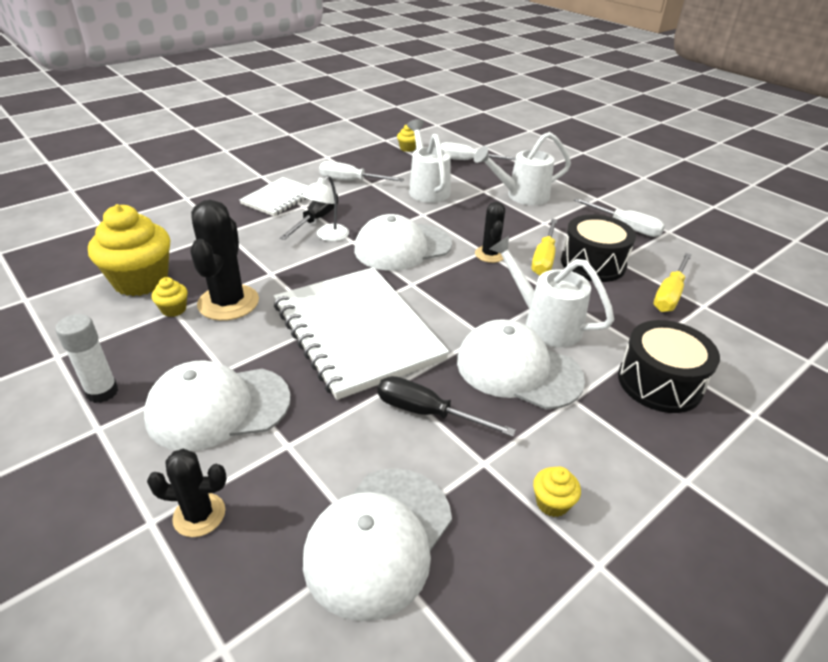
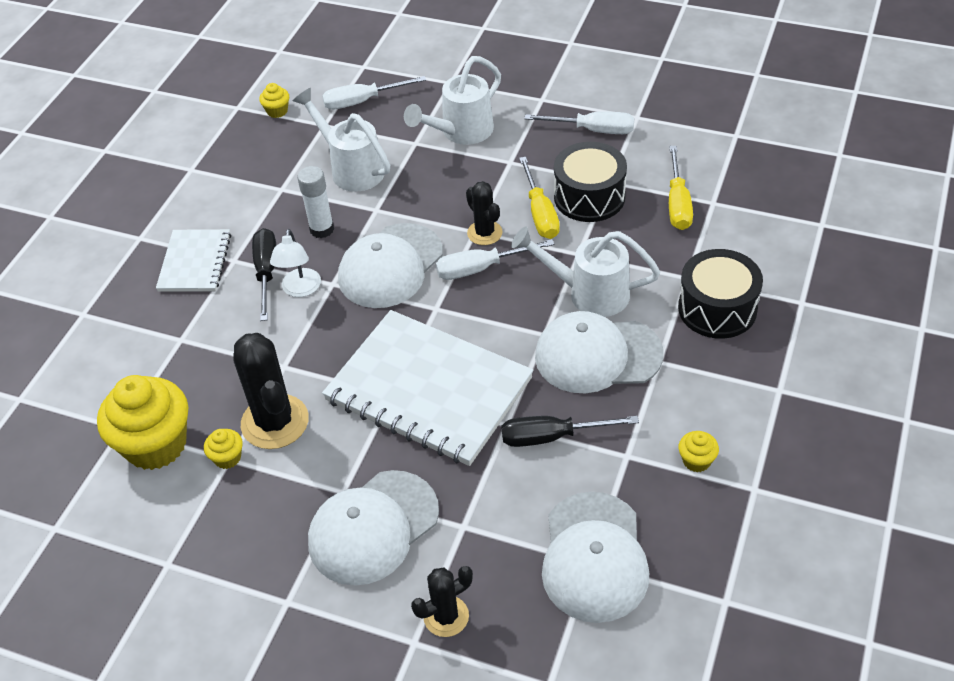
camera: 25 degrees left, 10 degrees up
white glue stick [55,314,118,403] -> white glue stick moved to [297,166,334,238]
white screwdriver [319,161,404,182] -> white screwdriver moved to [436,239,554,280]

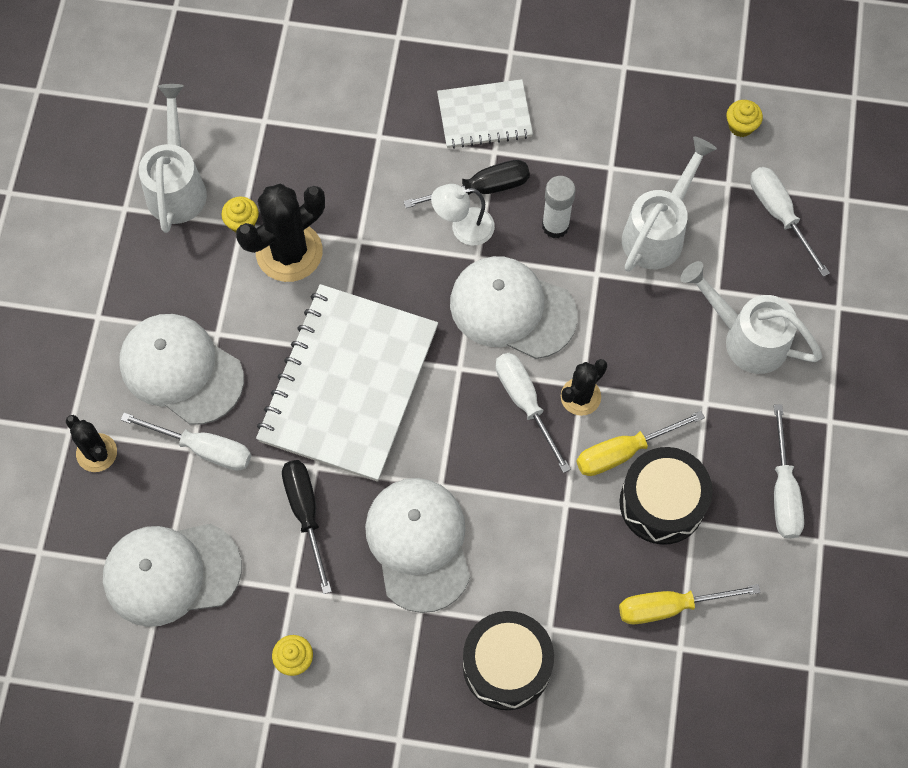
camera: 75 degrees right, 20 degrees up
yellow cupcake [97,375,188,470] -> none
white watering can [511,227,660,317] -> white watering can moved to [139,84,207,233]
none -> white screwdriver [121,413,251,471]

